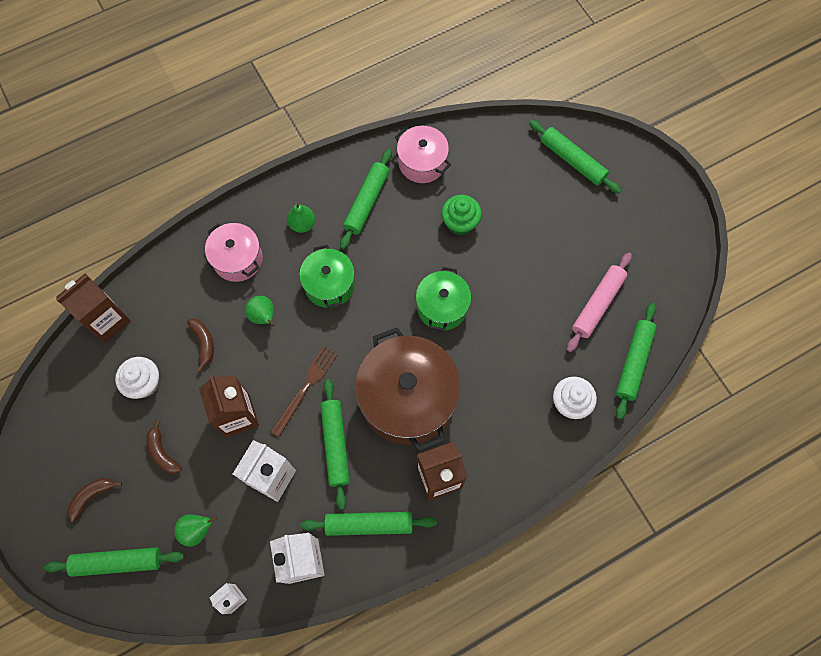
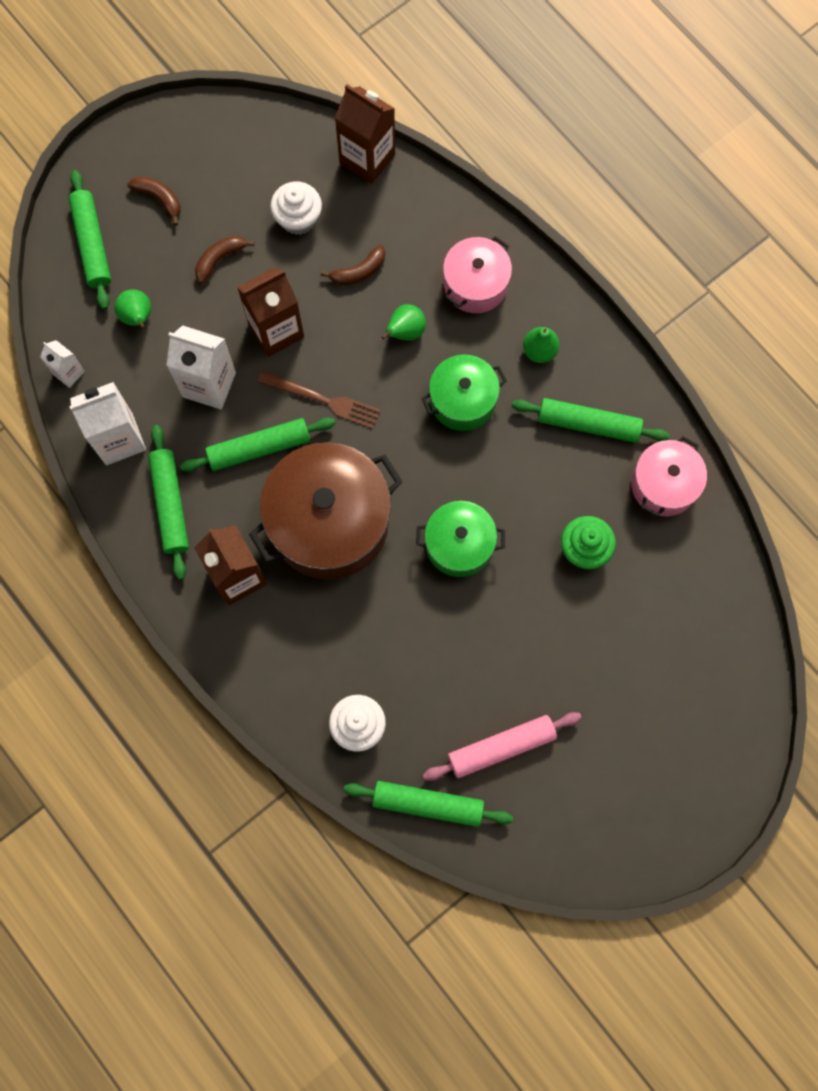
camera: 80 degrees right, 5 degrees up
green rolling pin [529,120,621,194] -> none
pink rolling pin [567,252,632,352] -> pink rolling pin turned 45 degrees counterclockwise [423,712,582,781]

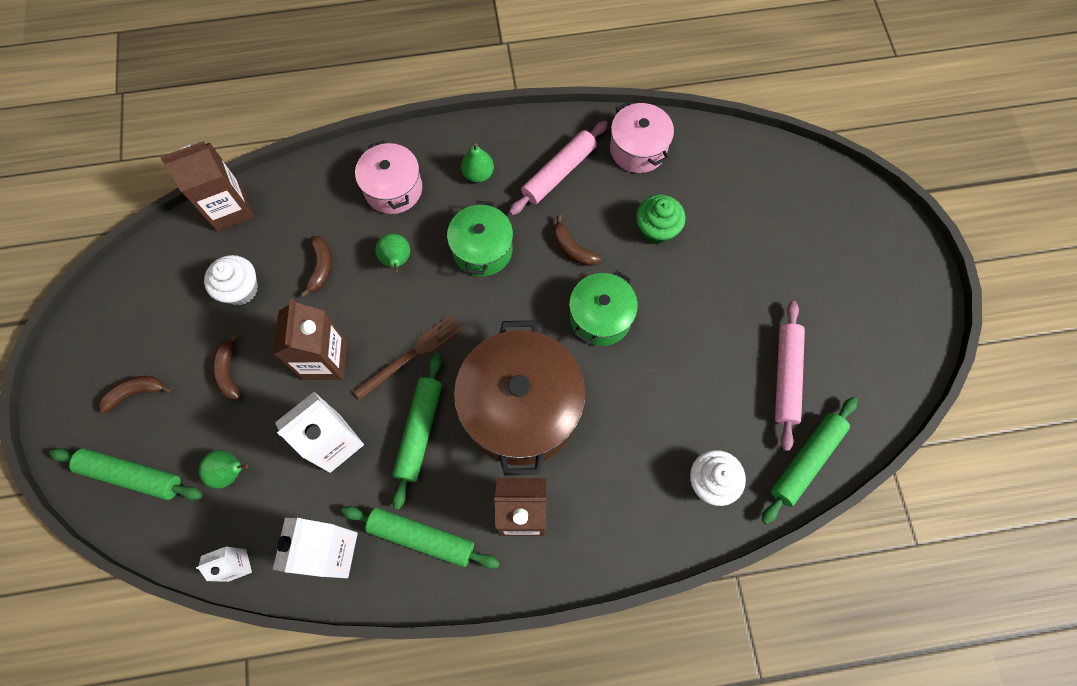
camera: 60 degrees left, 5 degrees down
green rolling pin [512,398,670,443] -> pink rolling pin [509,121,608,215]
none -> brown banana [553,215,601,266]

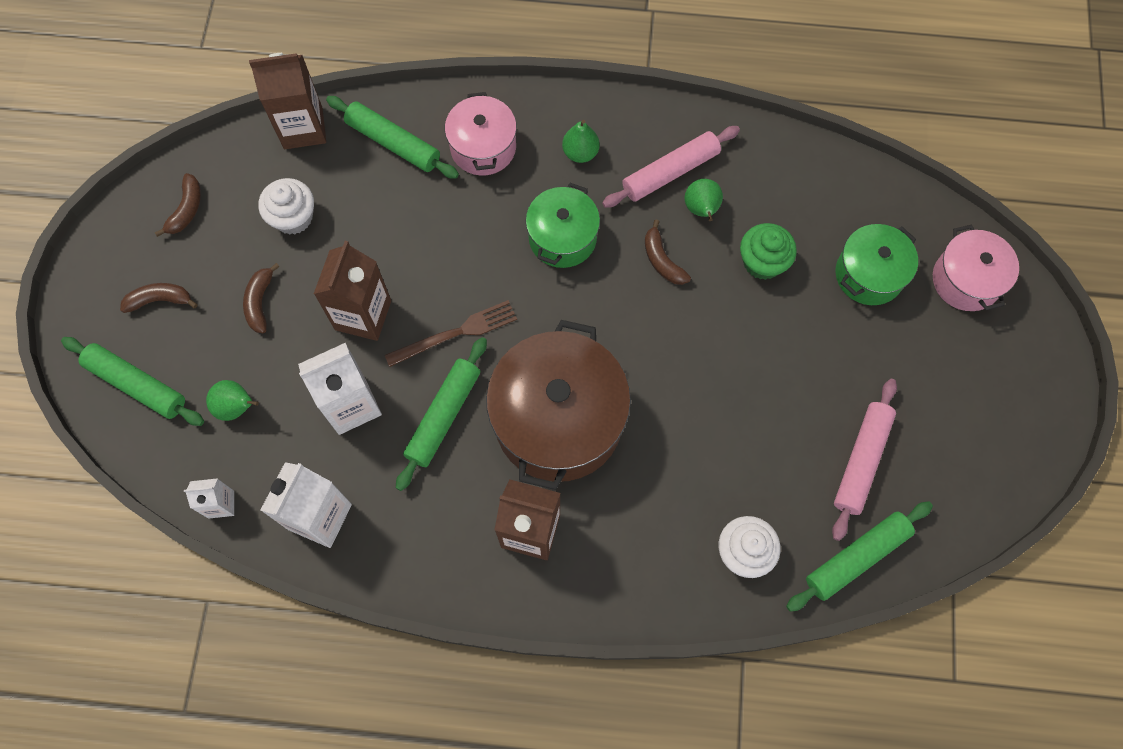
camera: 15 degrees right, 0 degrees up
brown banana [301,236,331,297] -> brown banana moved to [155,173,201,237]
green rolling pin [341,506,500,569] -> green rolling pin moved to [326,96,459,179]
green pear [375,234,410,272] -> green pear moved to [684,179,723,221]
green pot [569,270,638,346] -> green pot moved to [835,224,918,305]
pink pot [610,102,674,173] -> pink pot moved to [933,225,1019,311]

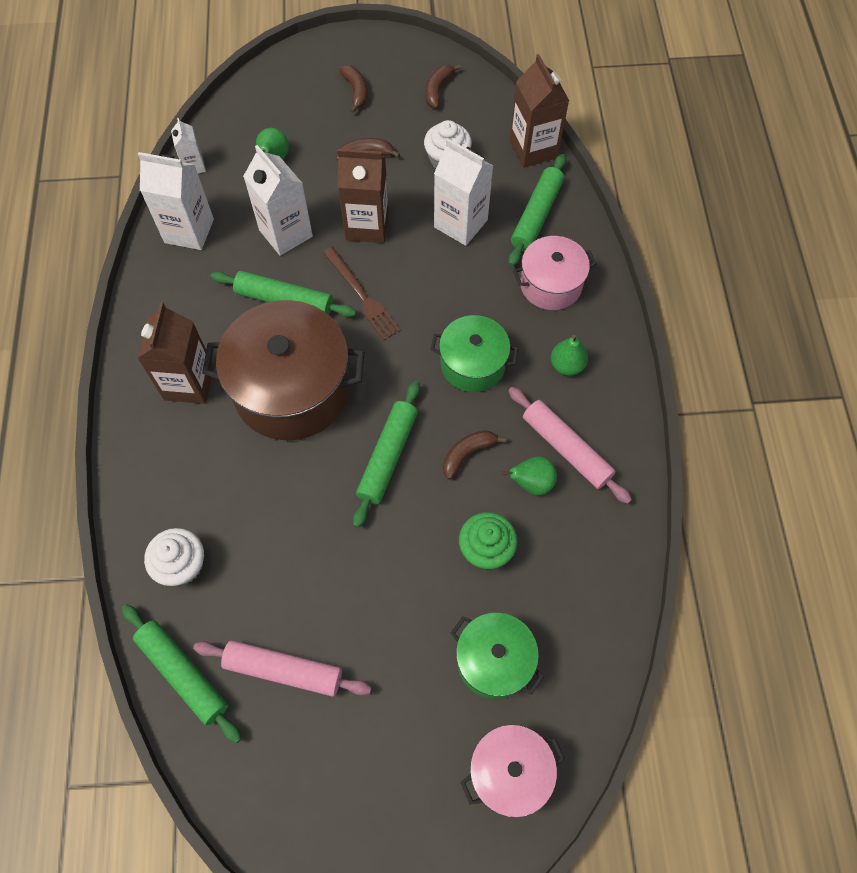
camera: 80 degrees right, 5 degrees down
green rolling pin [61,337,204,426] -> green rolling pin moved to [353,381,420,528]
brown banana [155,173,201,237] -> brown banana turned 105 degrees clockwise [426,64,461,108]
none -> white carton [434,138,493,246]

